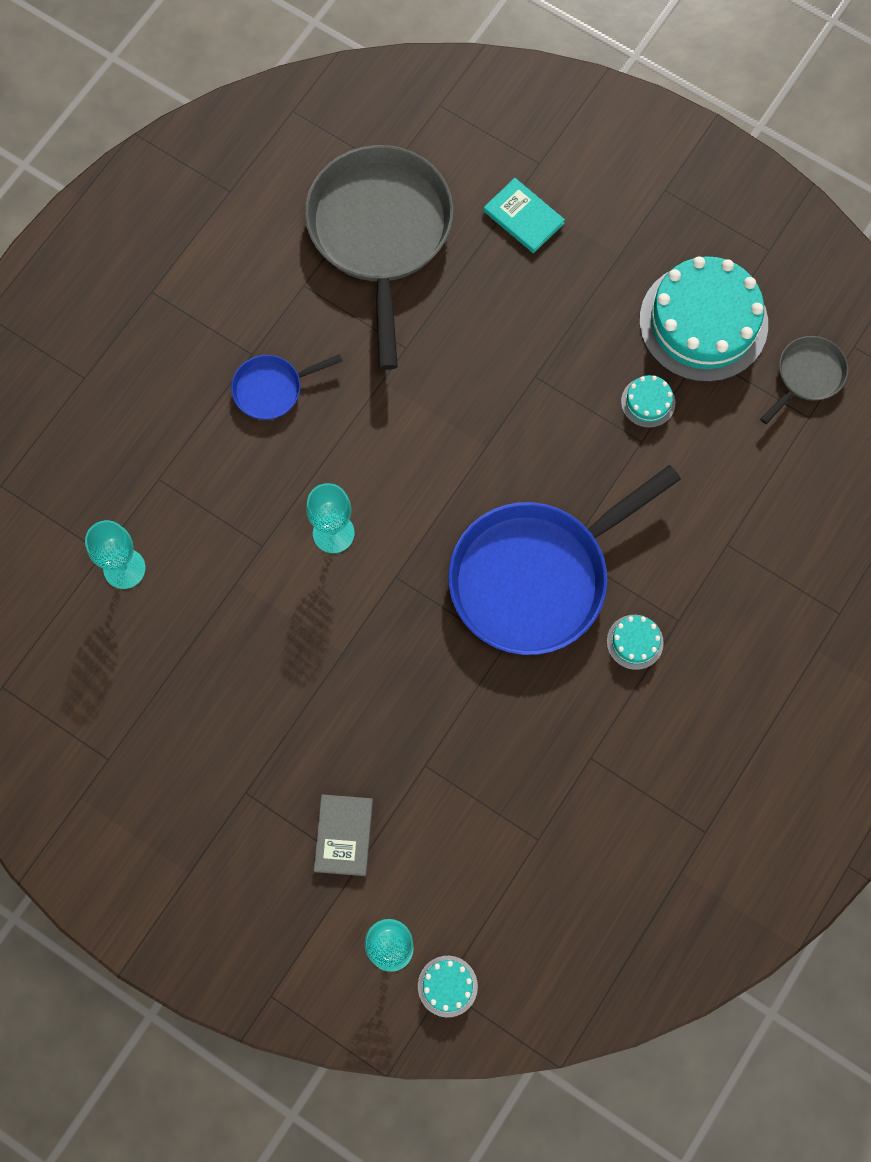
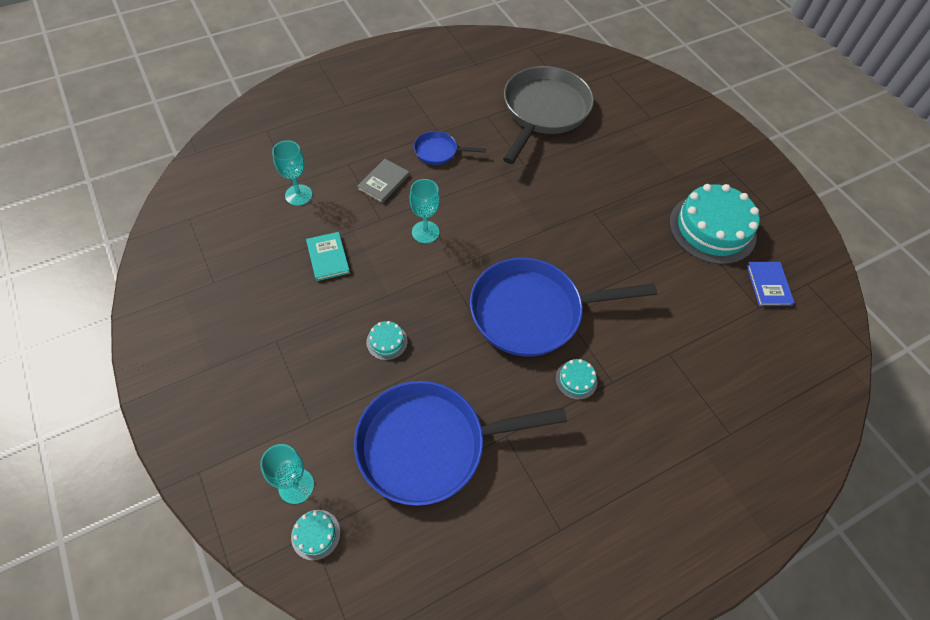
camera: 25 degrees right, 15 degrees down
grey book [314,794,373,876] -> grey book moved to [357,159,409,203]
turquoise book [484,178,565,253] -> turquoise book moved to [306,232,350,281]
turquoise cake [621,375,675,428] -> turquoise cake moved to [366,321,408,360]
grey pan [760,336,848,424] -> blue book [746,262,795,306]
none -> blue pan [354,381,567,506]

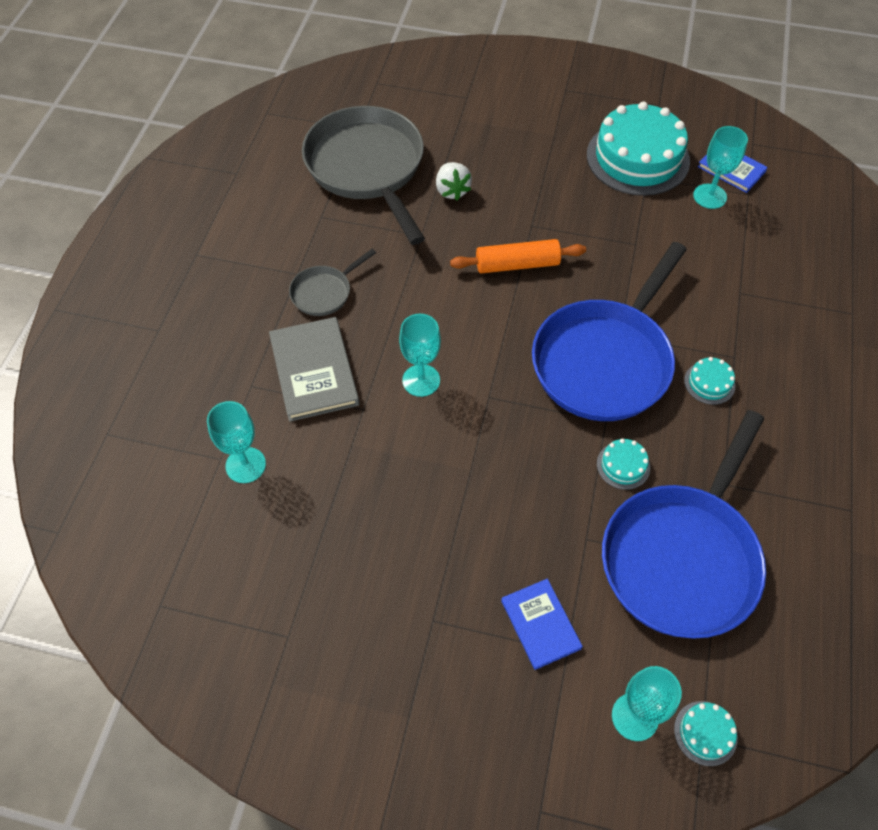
camera: 45 degrees left, 0 degrees up
turquoise book [306,232,350,281] -> none
grey book [357,159,409,203] -> grey book [269,317,359,422], size x1.58
turquoise cake [366,321,408,360] -> turquoise cake moved to [597,439,650,490]
blue pan [414,131,486,165] -> grey pan [289,249,376,316]
none -> white strawberry [436,162,472,201]
none -> orange rolling pin [450,239,586,273]
none -> blue book [501,579,583,670]
none -> turquoise goblet [693,126,748,209]

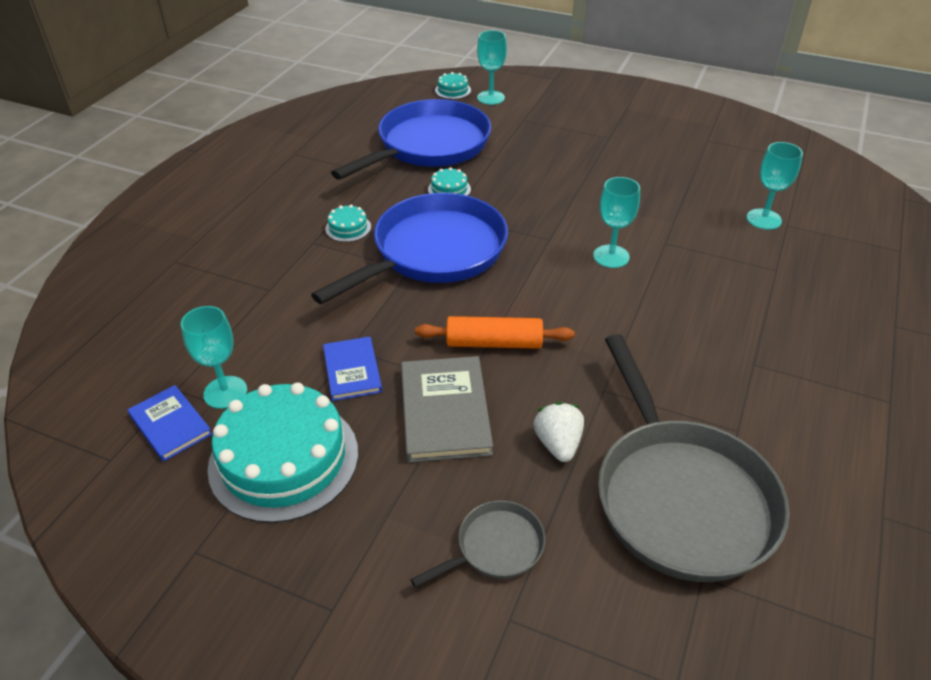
camera: 170 degrees left, 15 degrees down
grey book [269,317,359,422] -> grey book moved to [401,356,493,462]
grey pan [289,249,376,316] -> grey pan moved to [410,500,545,588]
blue book [501,579,583,670] -> blue book moved to [323,336,382,401]

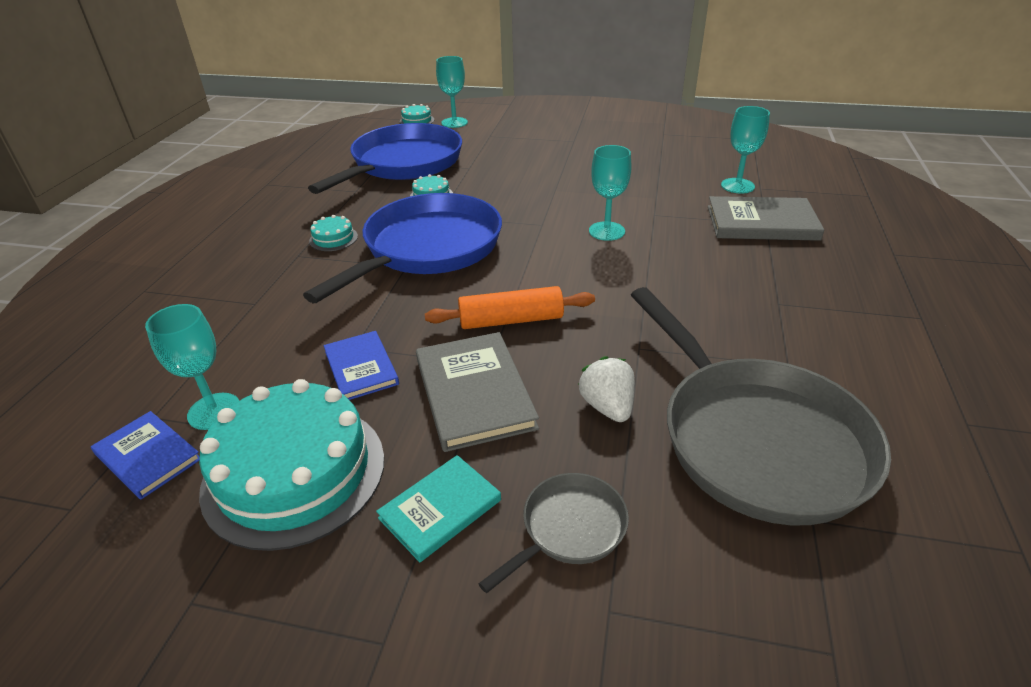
camera: 10 degrees left, 5 degrees down
none -> turquoise book [376,455,501,562]
none -> grey book [708,196,824,241]

